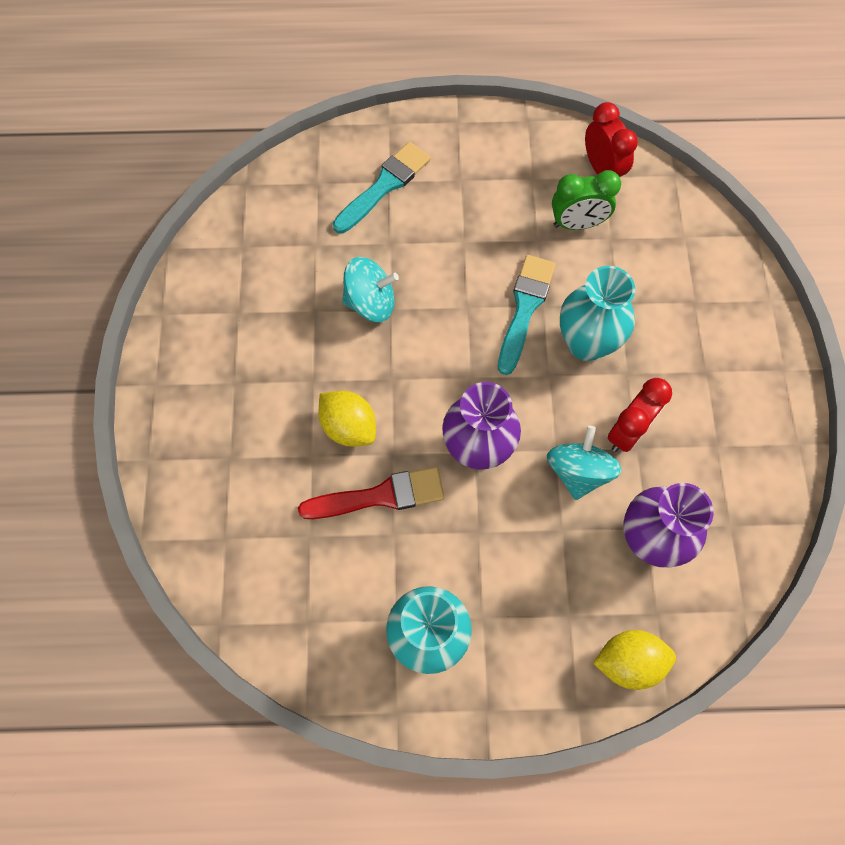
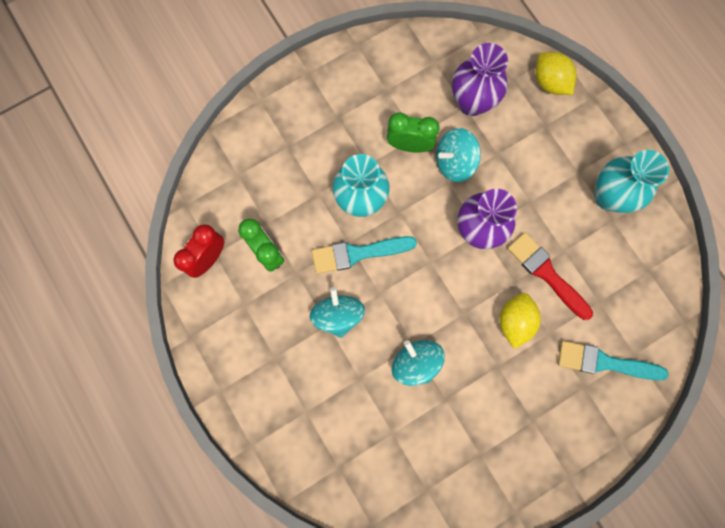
camera: 120 degrees left, 10 degrees up
turquoise brush [333,142,431,234] -> turquoise brush moved to [558,341,668,380]
red clock [608,378,672,452] -> green clock [387,112,439,153]
none -> turquoise spinning top [310,287,365,338]

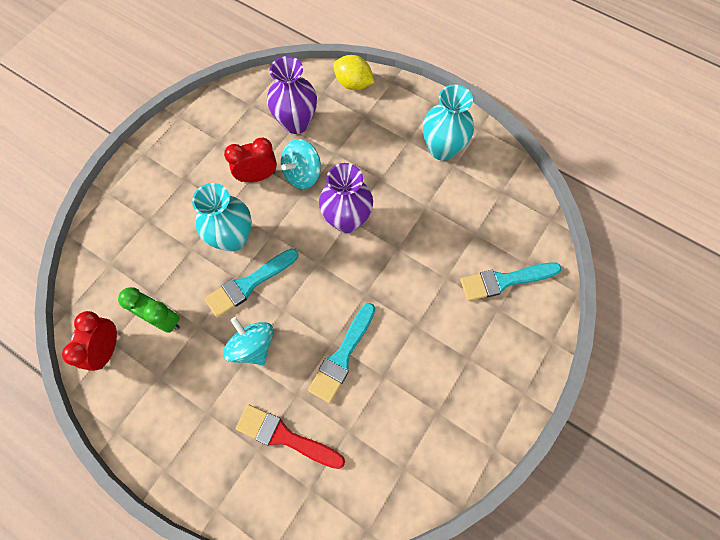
camera: 25 degrees left, 10 degrees down
green clock [387,112,439,153] -> red clock [224,138,277,182]
turquoise spinning top [392,340,445,386] -> turquoise brush [308,303,375,403]
yellow lemon [499,293,541,349] -> none
red brush [508,232,593,320] -> red brush moved to [236,404,345,469]

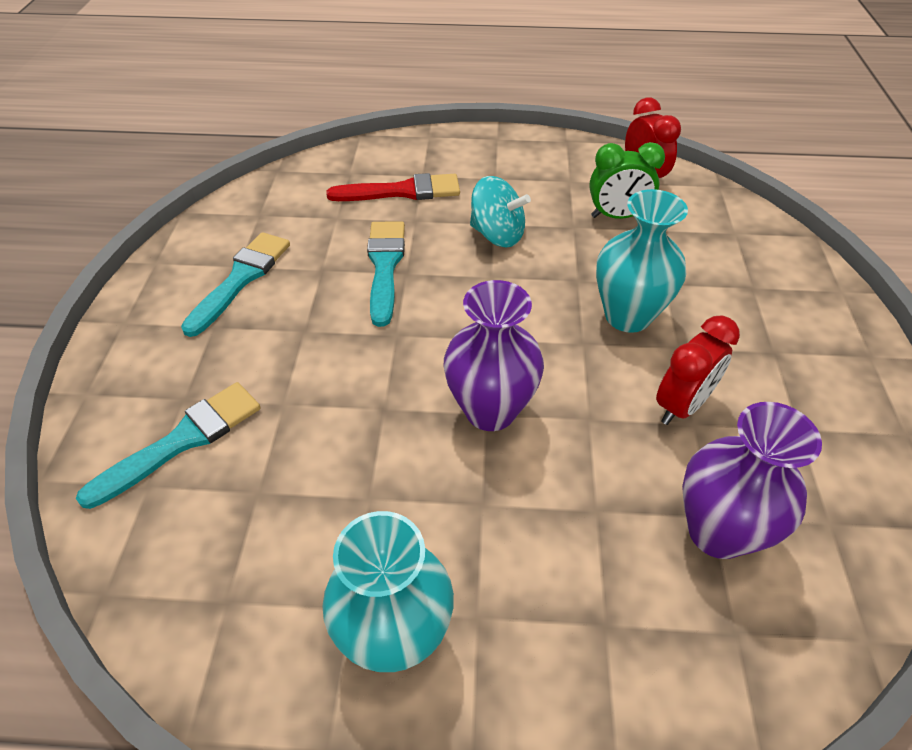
camera: 150 degrees right, 20 degrees down
turquoise brush [204,248,298,318] -> turquoise brush moved to [181,232,290,337]
turquoise spinning top [281,139,321,189] -> none
yellow lemon [333,55,374,90] -> none

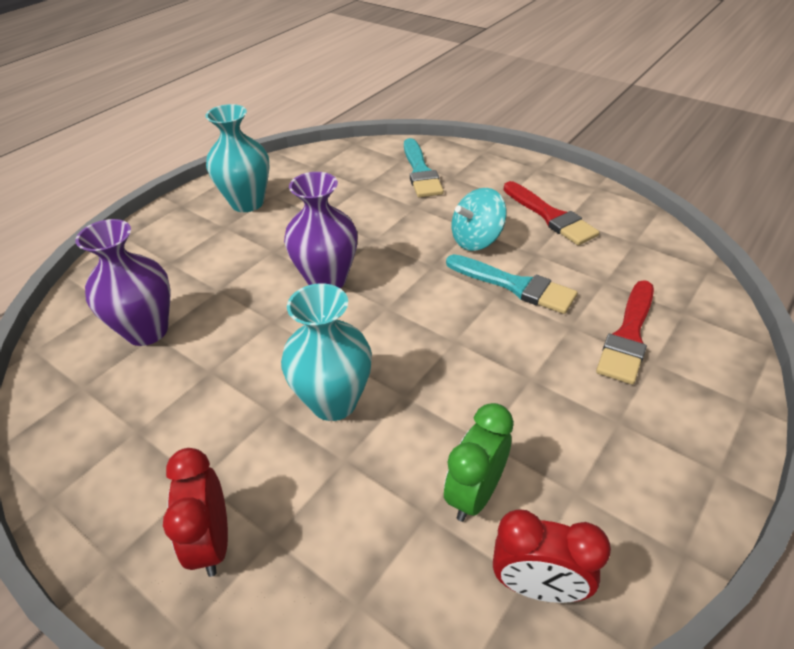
camera: 125 degrees right, 5 degrees down
turquoise brush [181,232,290,337] -> red brush [503,181,600,245]
turquoise spinning top [470,176,531,247] -> turquoise spinning top moved to [452,188,507,251]
red clock [656,316,740,425] -> red clock moved to [163,448,228,577]

